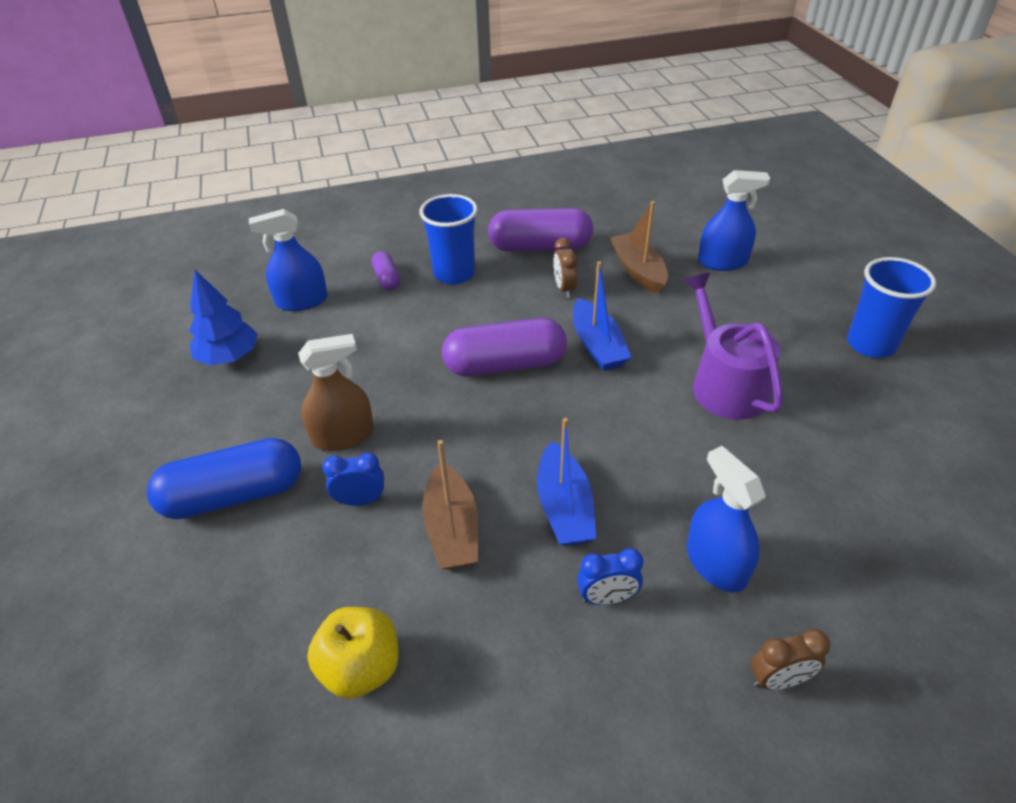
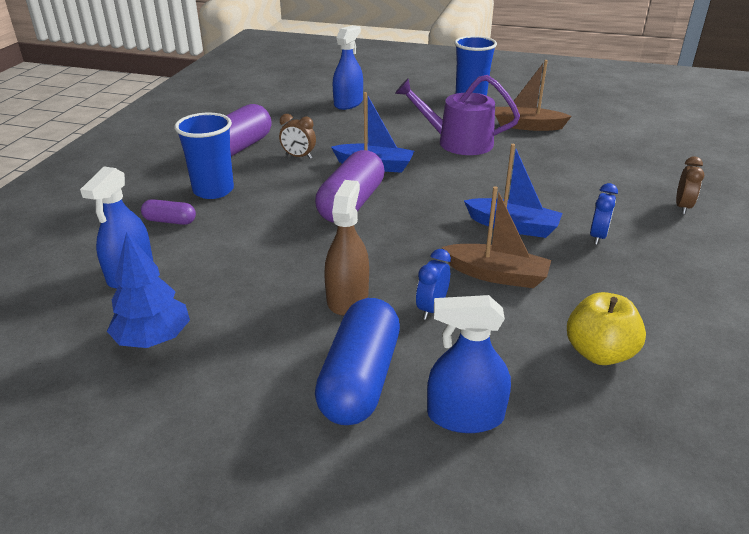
camera: 60 degrees left, 10 degrees down
brown boat [610,201,668,294] -> brown boat moved to [495,60,572,131]
blue spray bottle [687,446,766,592] -> blue spray bottle moved to [427,295,511,433]

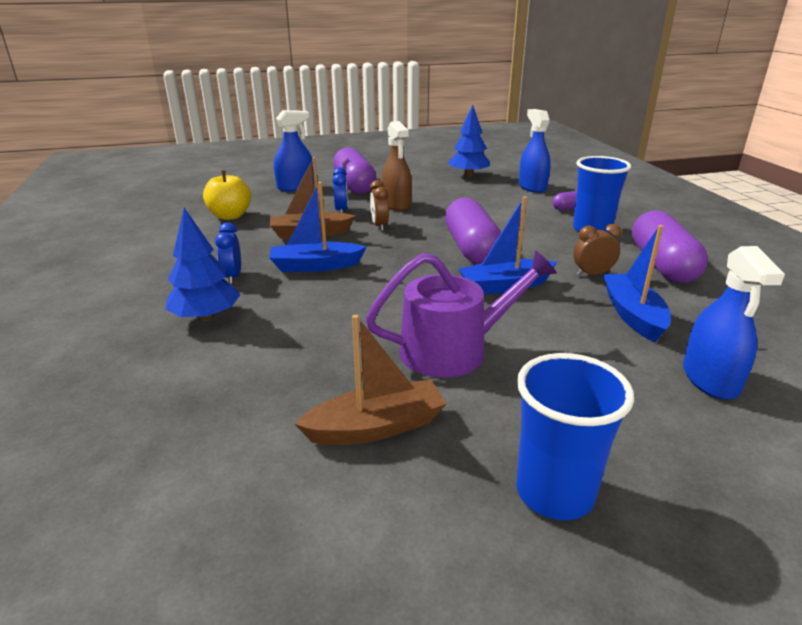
camera: 150 degrees right, 5 degrees down
blue capsule [315,298,400,425] -> purple capsule [333,147,376,194]
brown clock [676,156,704,214] -> brown clock moved to [370,180,389,231]
none -> blue tree [165,208,241,322]
none -> blue boat [603,225,671,342]

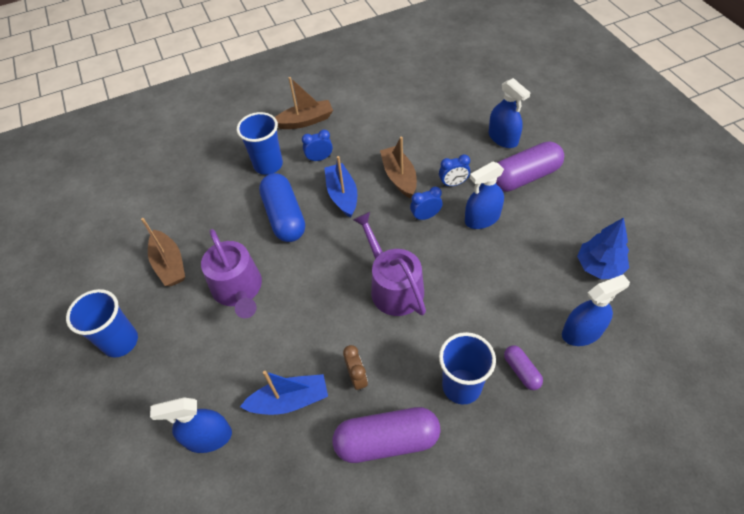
camera: 85 degrees right, 25 degrees up
blue tree [165,208,241,322] -> blue cup [237,112,283,175]
yellow apple [203,170,251,220] -> none
brown clock [370,180,389,231] -> blue clock [410,187,443,221]
brown spray bottle [381,121,412,211] -> blue spray bottle [465,161,504,229]
purple capsule [445,198,501,264] -> purple watering can [353,212,426,316]
blue boat [458,196,557,294] -> none
none -> blue capsule [259,173,305,242]
none -> brown boat [275,77,333,129]

